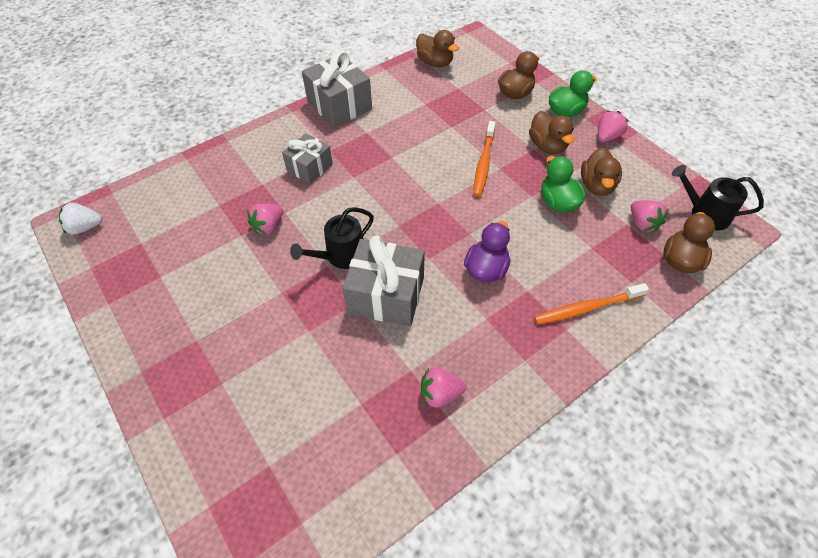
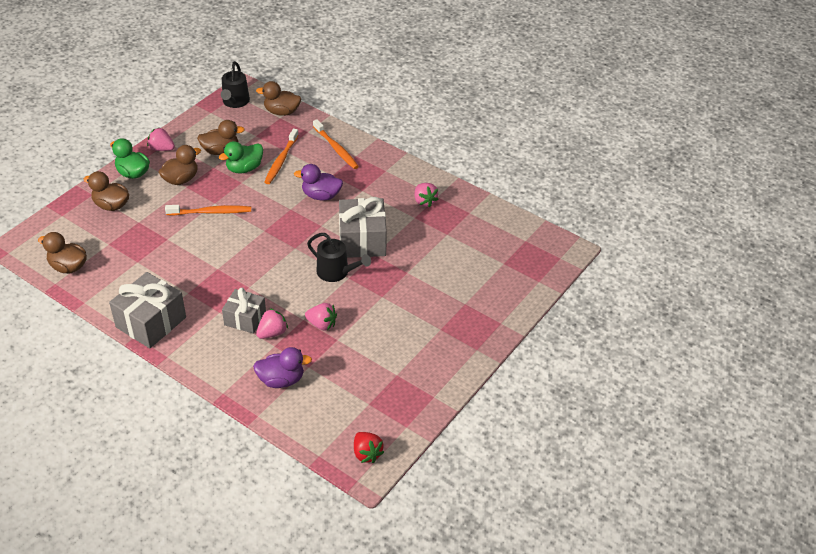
camera: 110 degrees left, 10 degrees down
white strawberry [59,203,102,235] -> red strawberry [354,432,384,463]
brown duck [416,30,459,67] -> brown duck turned 90 degrees counterclockwise [38,232,87,273]
pink strawberry [631,200,669,233] -> pink strawberry moved to [256,308,288,339]
none -> purple duck [253,347,312,388]
none -> orange toothbrush [264,129,299,184]

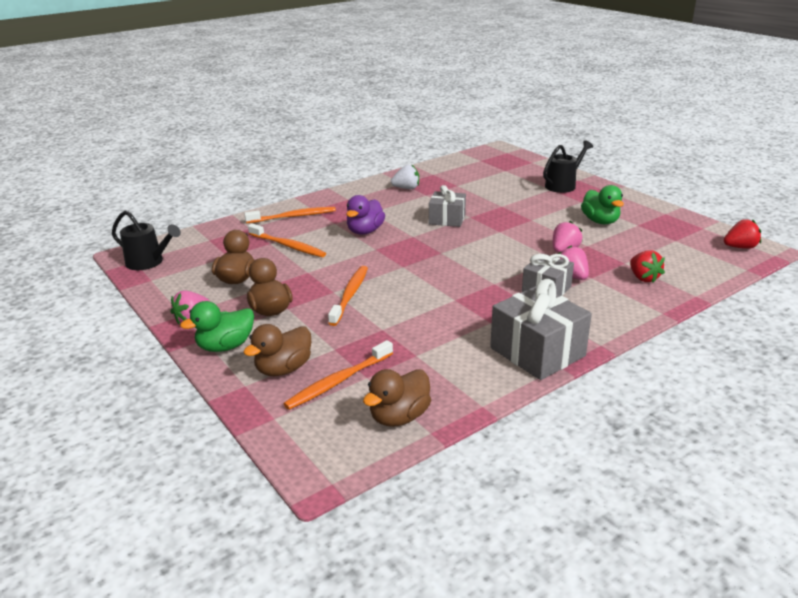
camera: 70 degrees left, 15 degrees down
green duck [219,141,263,173] -> green duck moved to [581,185,624,224]
purple duck [253,347,312,388] -> red strawberry [630,250,665,283]
brown duck [256,81,301,116] -> none
black watering can [307,233,371,282] -> black watering can moved to [543,140,593,193]
grey gift [339,197,387,258] -> grey gift [429,185,466,227], size x0.63
pink strawberry [414,183,439,208] -> white strawberry [391,165,419,189]
none -> orange toothbrush [284,340,393,410]

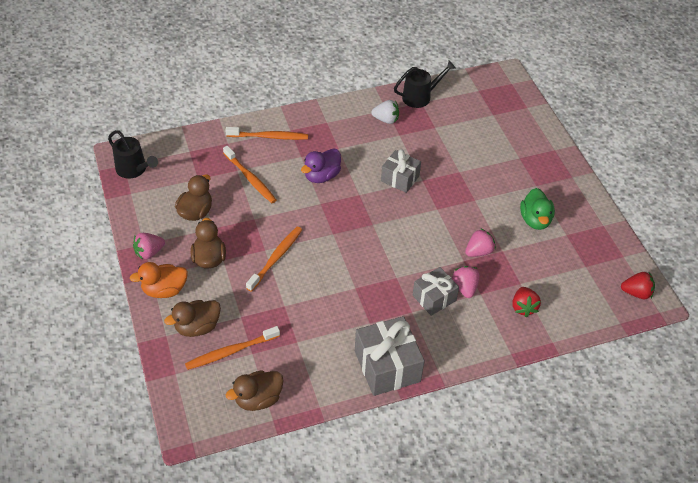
camera: 15 degrees right, 20 degrees up
green duck [180,301,254,352] -> orange duck [129,262,188,298]
black watering can [543,140,593,193] -> black watering can moved to [394,61,455,108]

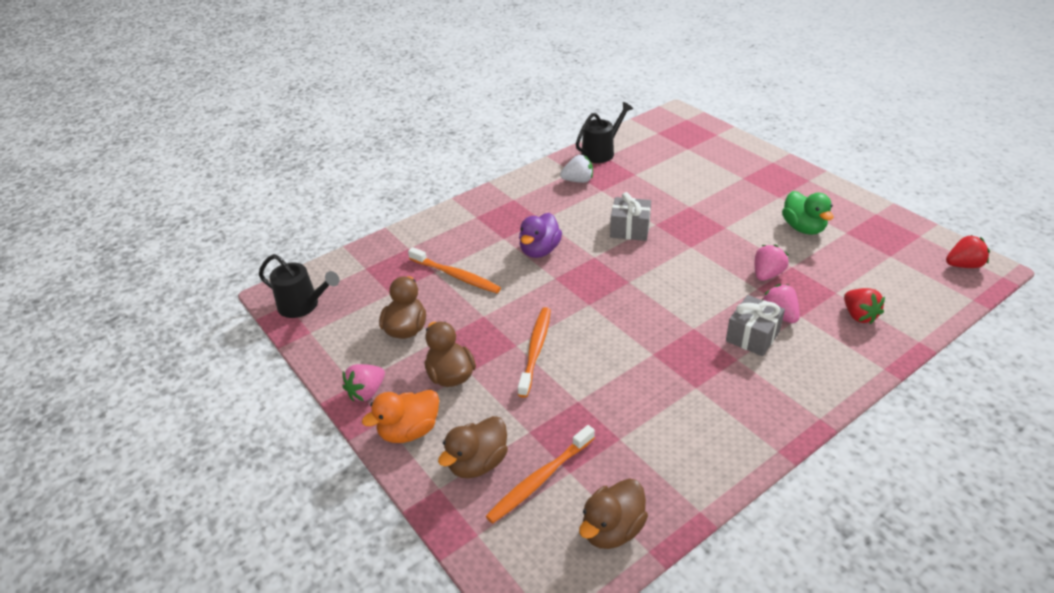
camera: 15 degrees left, 10 degrees down
orange toothbrush [225,127,308,140] -> none
grey gift [355,316,425,396] -> none

